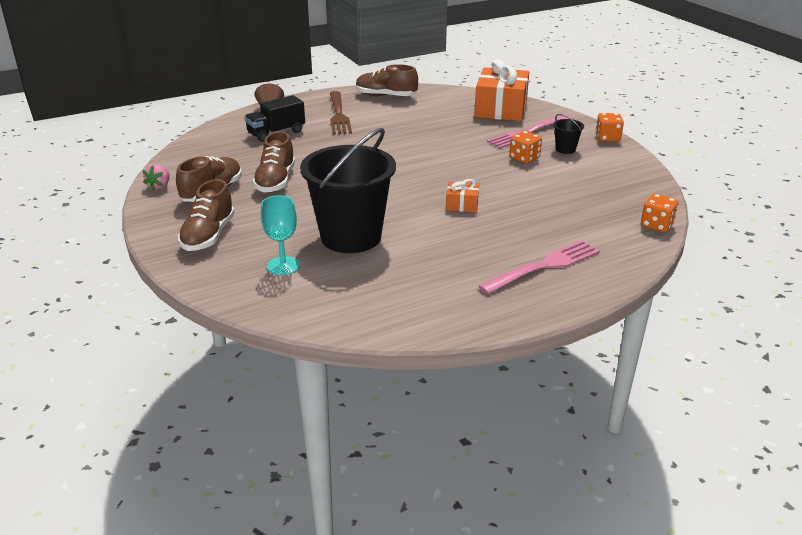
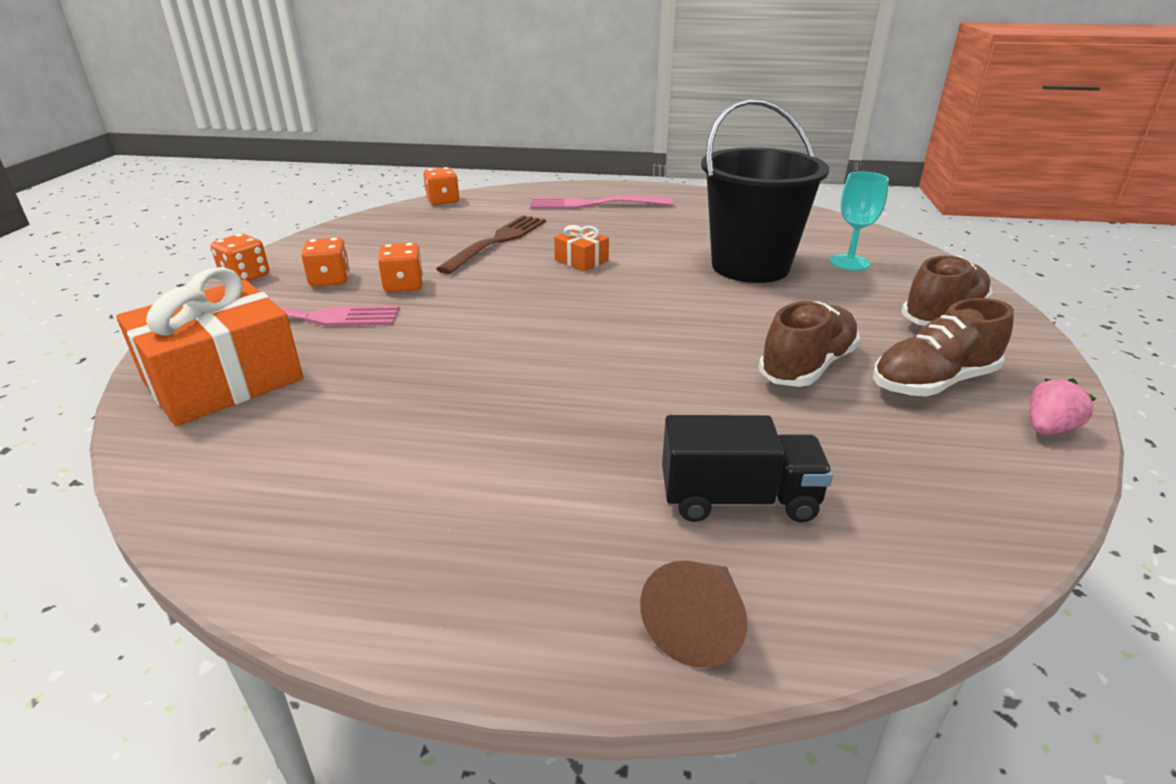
camera: 145 degrees left, 0 degrees up
brown fork [330,91,352,135] -> brown fork moved to [436,215,546,274]
brown shoe [356,64,418,96] -> none
black bucket [553,114,584,154] -> orange dice [301,238,350,287]

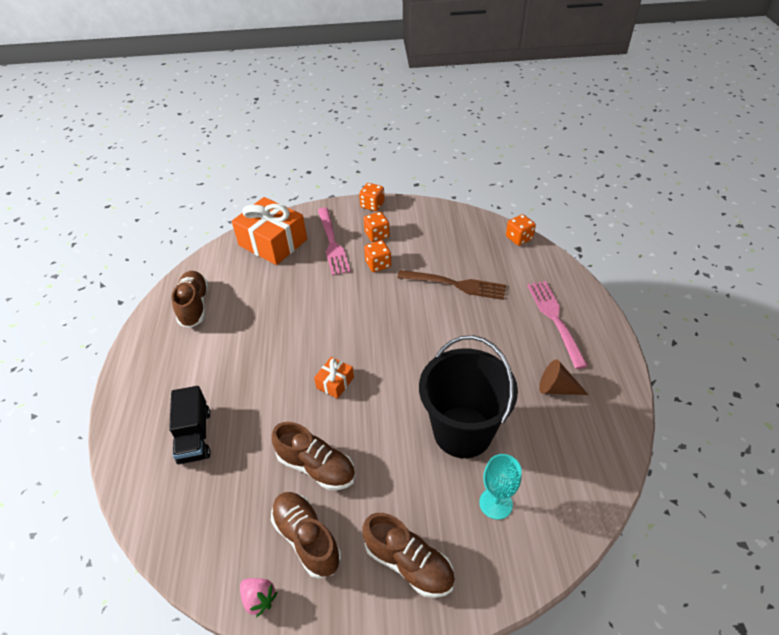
camera: 80 degrees right, 15 degrees up
orange gift [554,225,609,271] -> orange gift moved to [314,357,354,399]
brown cone [640,561,747,668] -> brown cone moved to [539,359,588,395]
none -> brown shoe [172,271,208,328]

